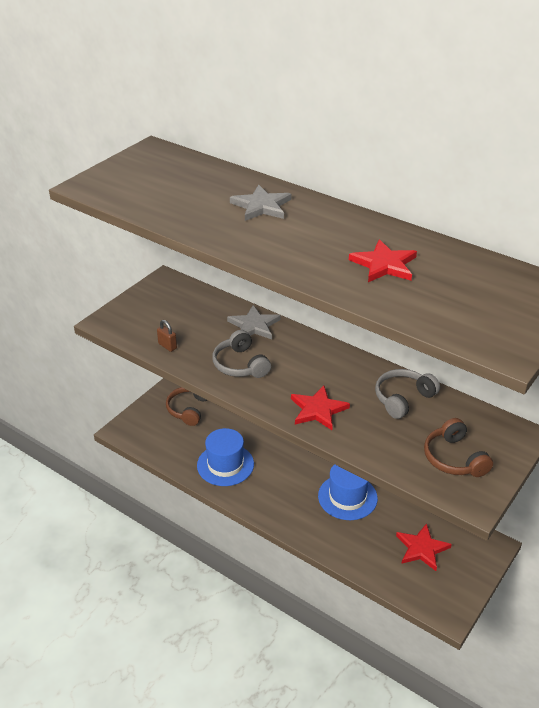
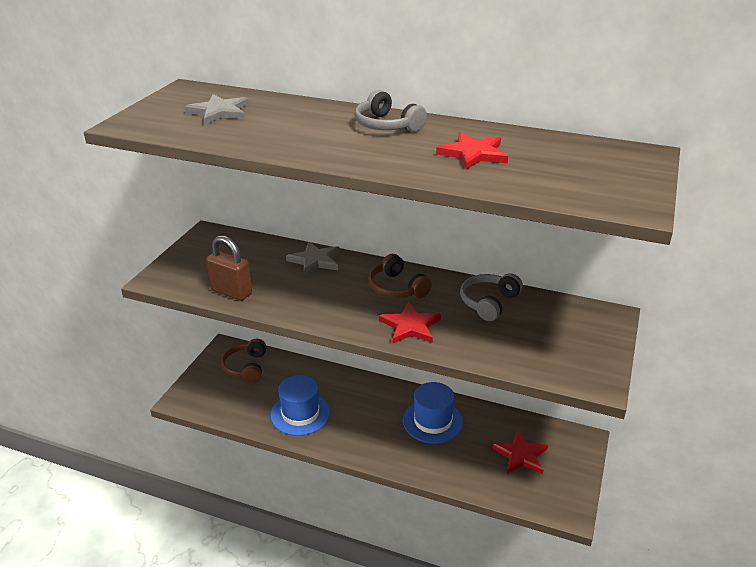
camera: 15 degrees left, 5 degrees down
brown padlock [157,320,177,352] -> brown padlock [206,235,252,301], size x1.90
grey headphones [212,330,271,378] -> grey headphones moved to [355,90,427,132]
grey star [230,185,291,221] -> grey star moved to [185,94,248,125]
brown headphones [424,418,493,477] -> brown headphones moved to [368,254,432,298]

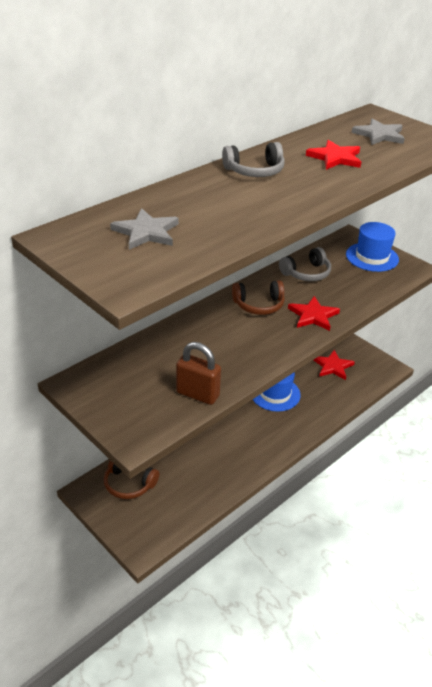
camera: 65 degrees left, 5 degrees up
brown padlock [206,235,252,301] -> brown padlock turned 60 degrees clockwise [176,342,221,405]
blue hat [270,375,330,436] -> blue hat moved to [346,222,399,272]
grey star [286,241,340,276] -> grey star moved to [352,118,405,145]
grey headphones [460,273,523,321] -> grey headphones turned 90 degrees counterclockwise [279,247,331,281]

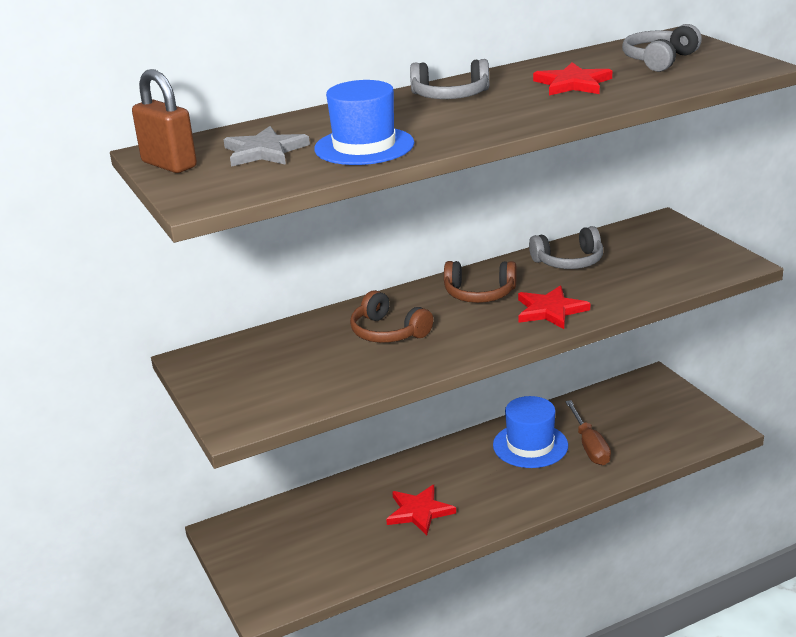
camera: 20 degrees right, 10 degrees down
brown headphones [104,460,159,499] -> brown headphones moved to [350,290,433,343]
brown padlock [176,342,221,405] -> brown padlock moved to [132,69,197,173]
red star [314,350,355,380] -> red star moved to [386,485,456,535]
blue hat [346,222,399,272] -> blue hat moved to [314,80,414,165]
grey star [352,118,405,145] -> grey headphones [622,24,702,72]
none -> brown screwdriver [565,400,611,465]

